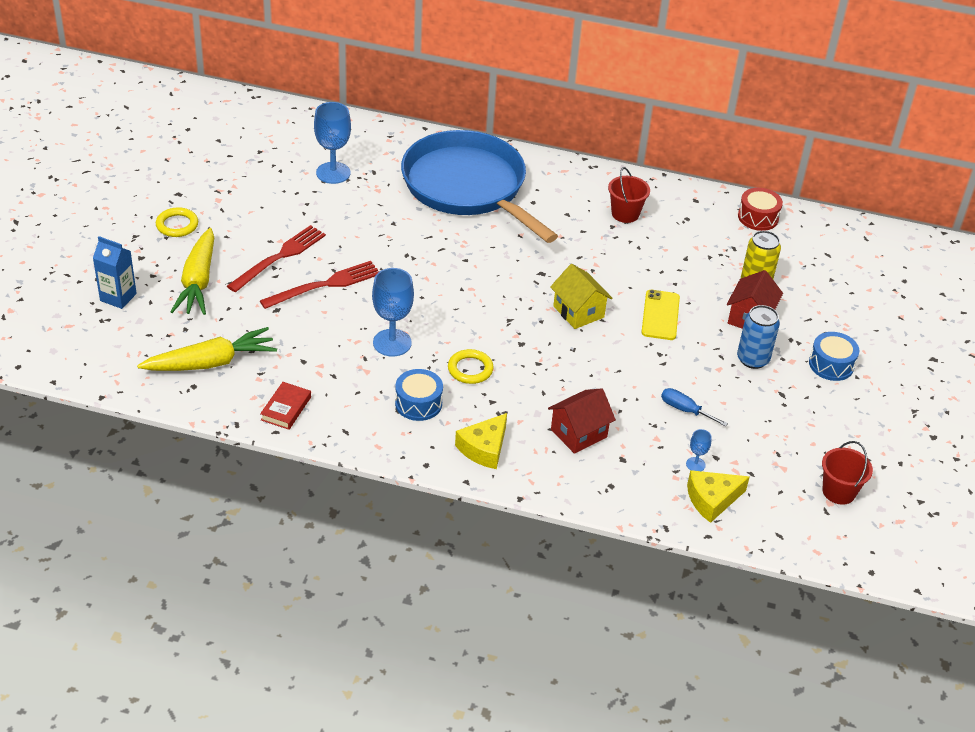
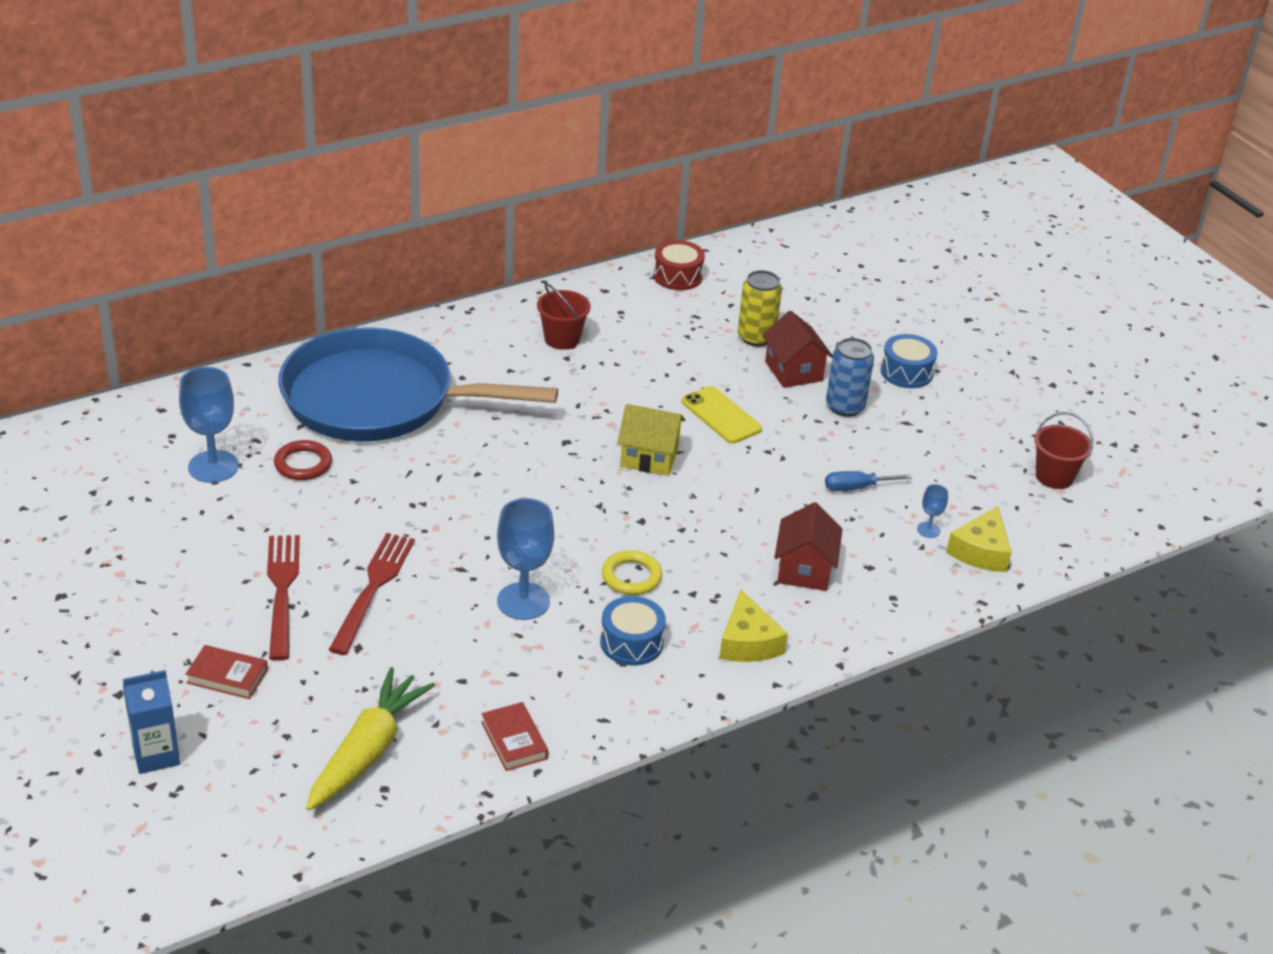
camera: 45 degrees left, 5 degrees down
yellow ring [156,207,198,237] -> none
yellow carrot [170,228,214,315] -> red book [186,645,268,699]
none -> red ring [274,440,332,480]

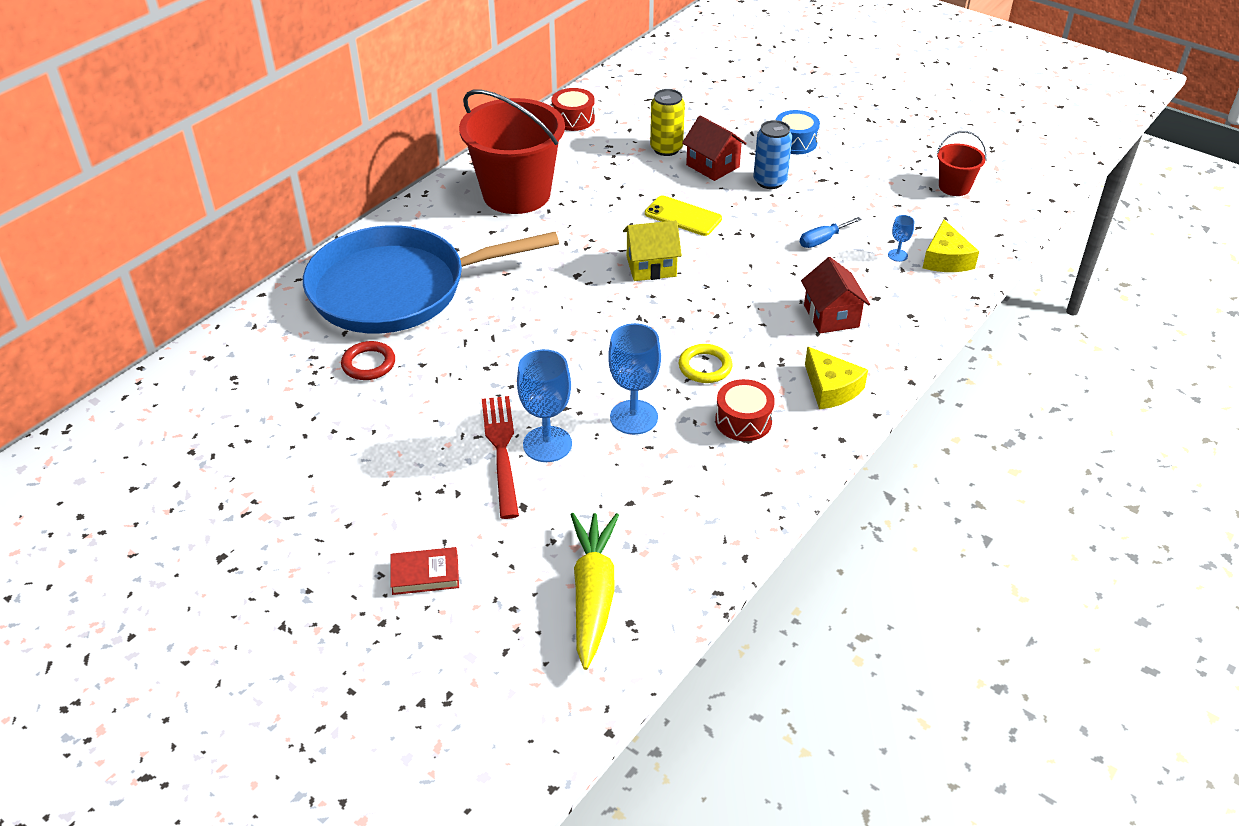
camera: 20 degrees left, 5 degrees up
blue carton [123,670,180,774] -> none
blue goblet [179,367,239,483] -> blue goblet moved to [517,349,572,462]
red fork [267,535,300,661] -> none
red book [481,702,548,771] -> none
red bucket [537,283,591,350] -> red bucket [459,90,565,214], size x2.16
blue drum [600,596,666,665] -> red drum [715,379,775,441]

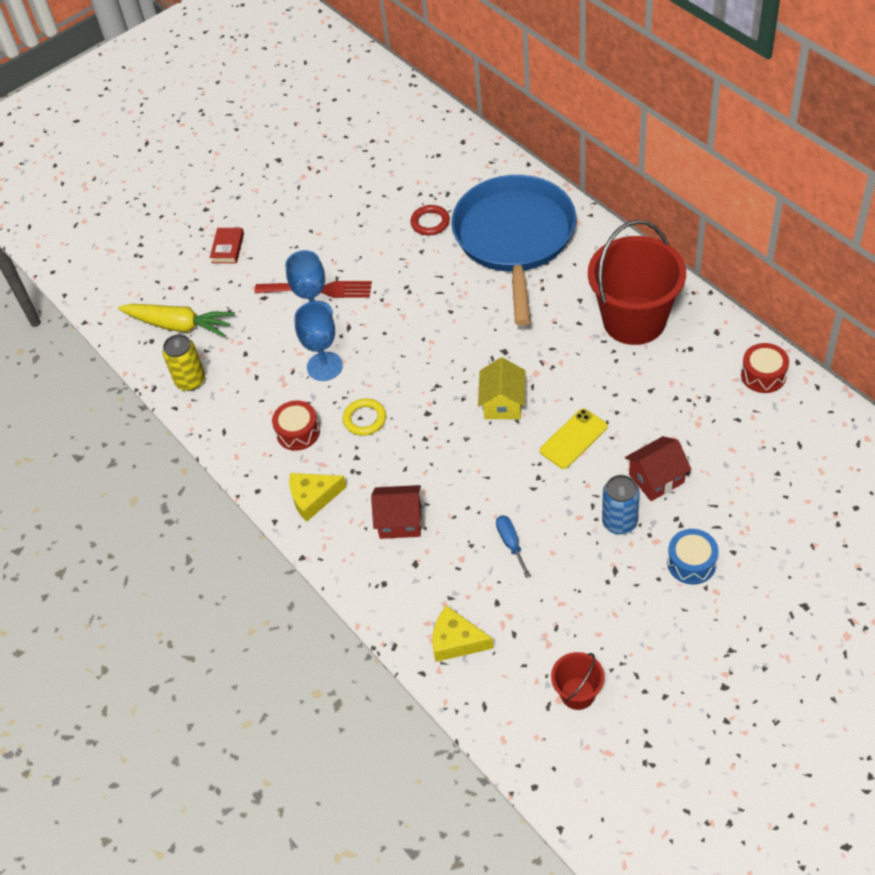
camera: 110 degrees right, 10 degrees up
yellow can [650,89,685,156] -> yellow can moved to [163,334,205,391]
blue goblet [888,215,914,262] -> none

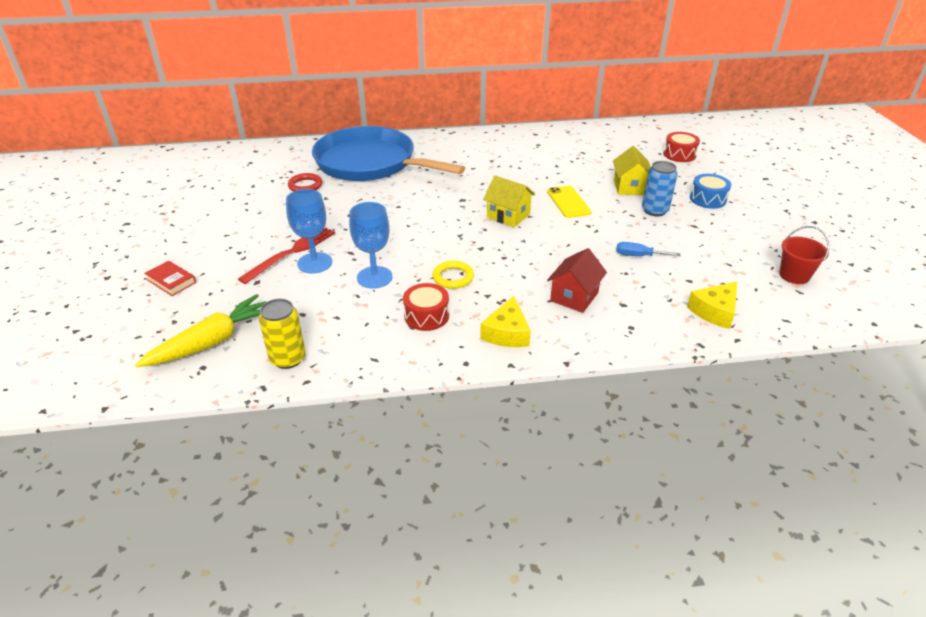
camera: 65 degrees left, 15 degrees down
red bucket [588,220,686,345] -> none
red house [625,436,692,501] -> yellow house [613,146,651,195]
red drum [741,343,789,393] -> red drum moved to [663,132,700,162]

